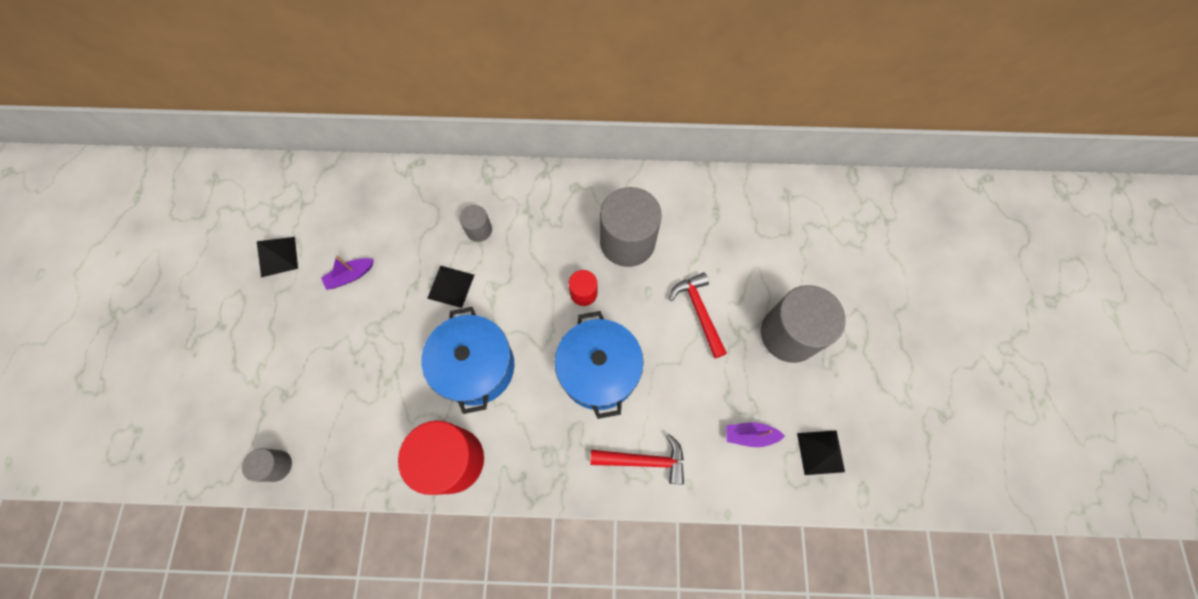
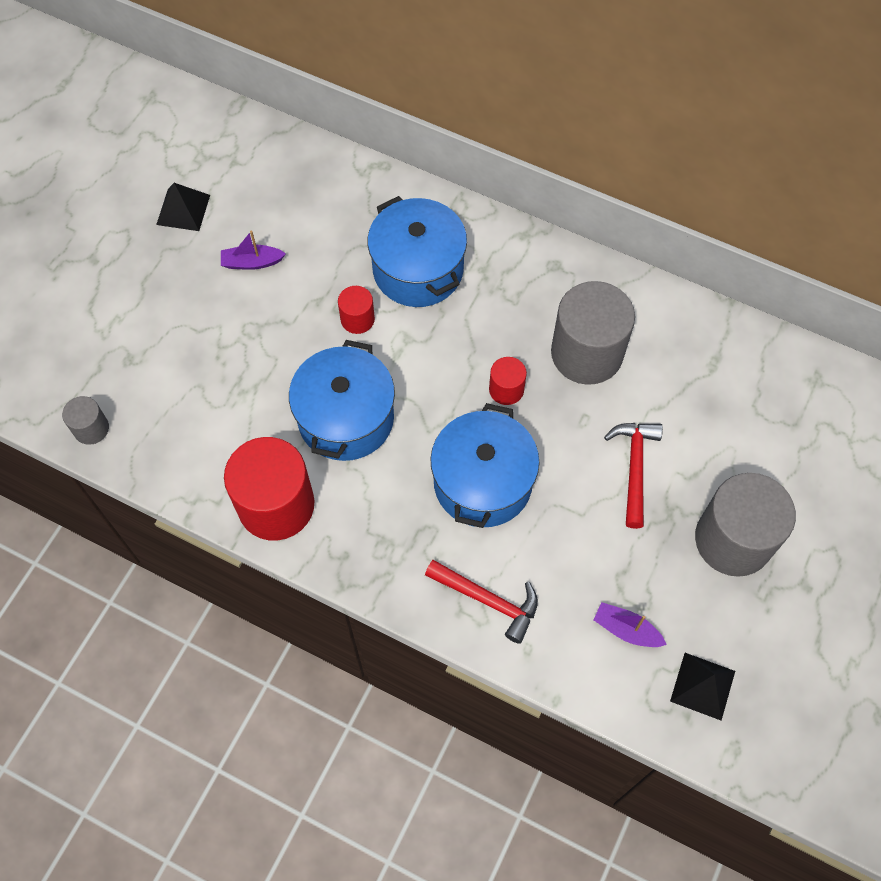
camera: 25 degrees right, 5 degrees down
black pyramid [427,266,474,308] -> red cylinder [338,286,375,334]
grey cylinder [459,205,492,242] -> blue pot [367,196,467,307]

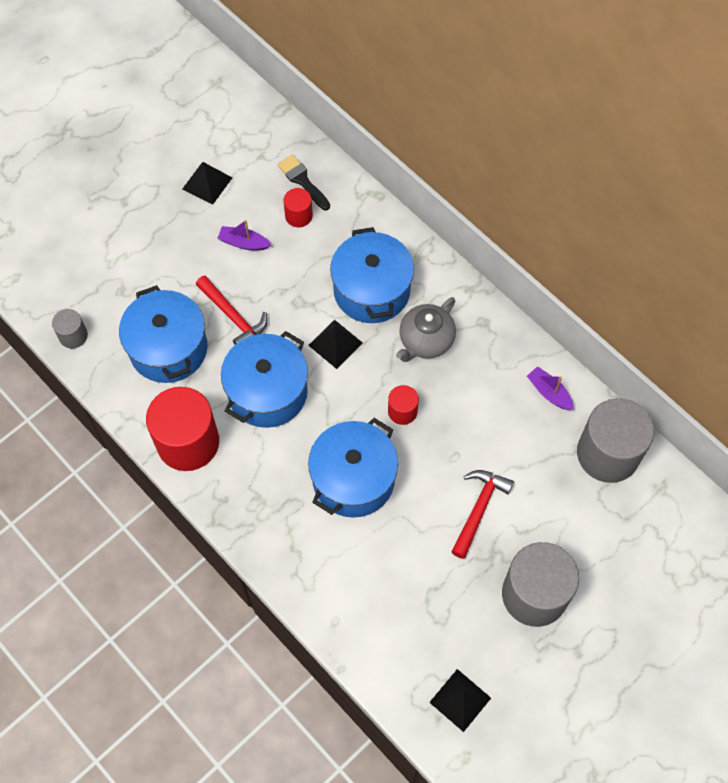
camera: 20 degrees right, 0 degrees up
red cylinder [338,286,375,334] -> red cylinder moved to [283,188,313,227]
red hammer [425,560,538,644] -> red hammer moved to [196,275,267,345]
grey cylinder [551,281,635,385] -> grey cylinder moved to [577,398,654,483]
purple boat [593,602,667,647] -> purple boat moved to [527,366,574,410]
none -> blue pot [119,285,208,383]
none -> black brush [277,154,330,210]
none -> black pyramid [308,320,363,369]
none -> grey teapot [396,297,456,362]

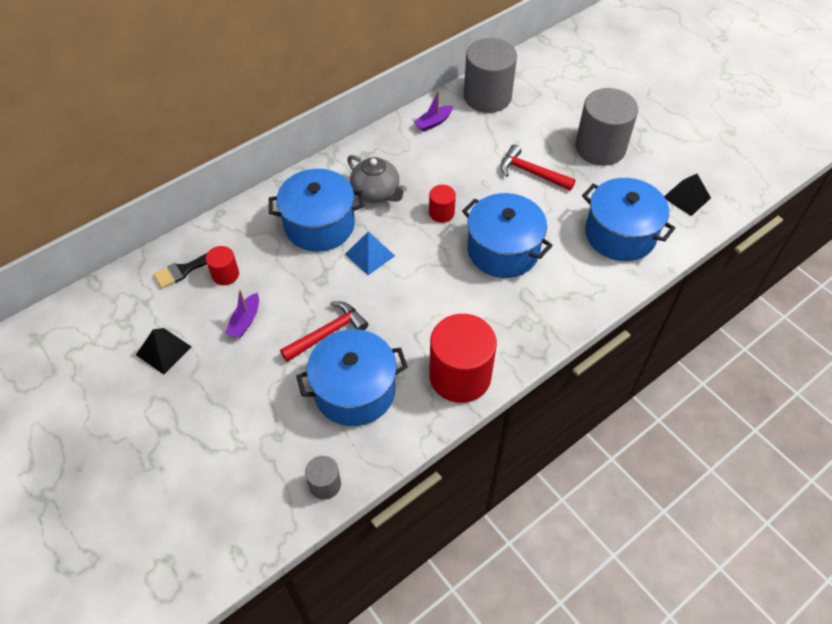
camera: 85 degrees left, 10 degrees down
blue pot [221,331,308,428] -> blue pot moved to [582,178,675,261]
black pyramid [308,320,363,369] -> blue pyramid [345,232,395,275]

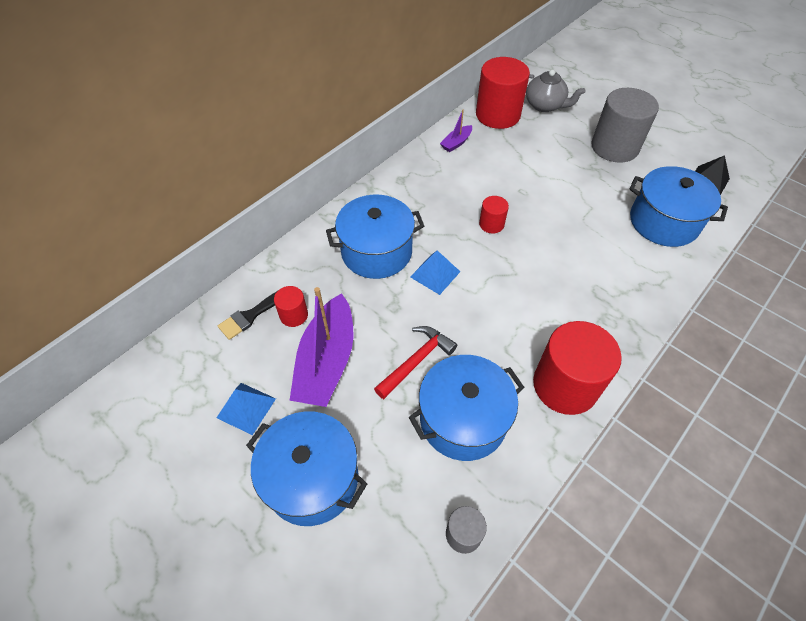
camera: 10 degrees left, 0 degrees up
black pyramid [136,328,191,374] -> blue pyramid [217,383,276,435]
purple boat [225,290,259,338] -> purple boat [289,287,353,407], size x2.15
grey teapot [347,155,407,203] -> grey teapot moved to [526,70,586,112]
blue pot [462,193,553,278] -> blue pot moved to [246,411,367,526]
grey cylinder [464,38,517,113] -> red cylinder [476,57,530,129]
red hammer [500,144,576,191] -> none

